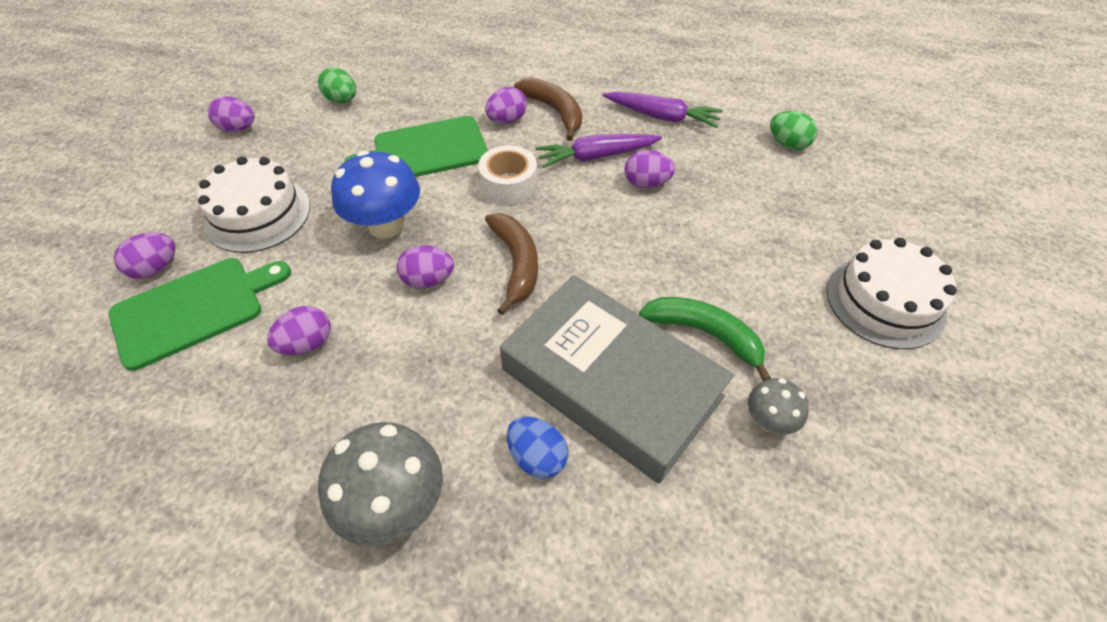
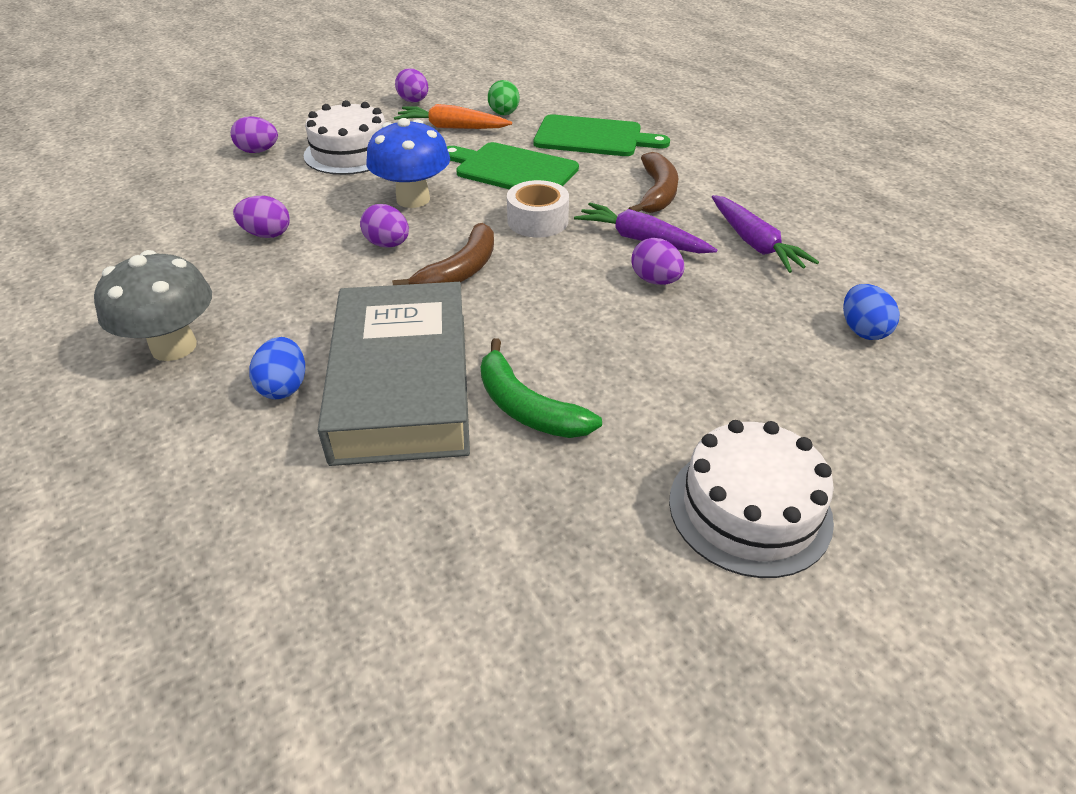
camera: 45 degrees right, 10 degrees down
green cutting board [109,258,291,371] -> green cutting board moved to [534,114,670,156]
purple egg [485,87,527,124] -> none
green banana [639,297,771,381] -> green banana turned 150 degrees clockwise [481,338,602,438]
grey mushroom [748,378,809,434] -> none
green egg [770,111,817,150] -> blue egg [843,284,900,340]
none -> orange carrot [394,104,512,129]

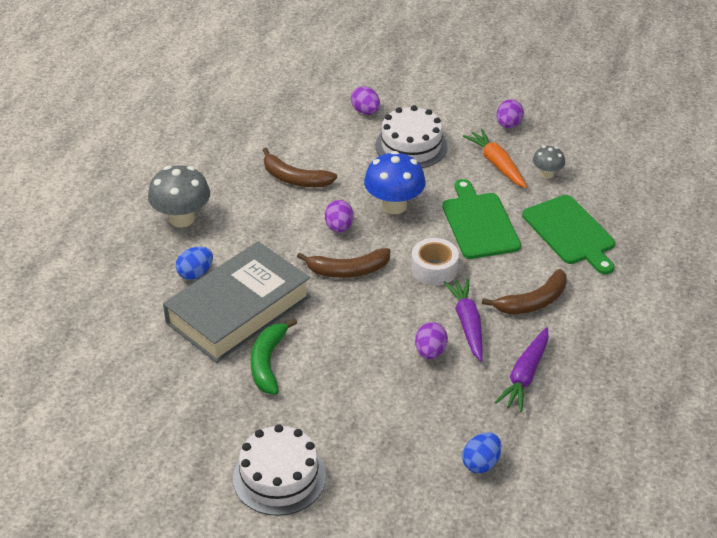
camera: 50 degrees right, 0 degrees up
purple egg [233,196,290,238] -> brown banana [263,148,337,187]
green egg [488,80,519,115] -> grey mushroom [533,146,565,179]

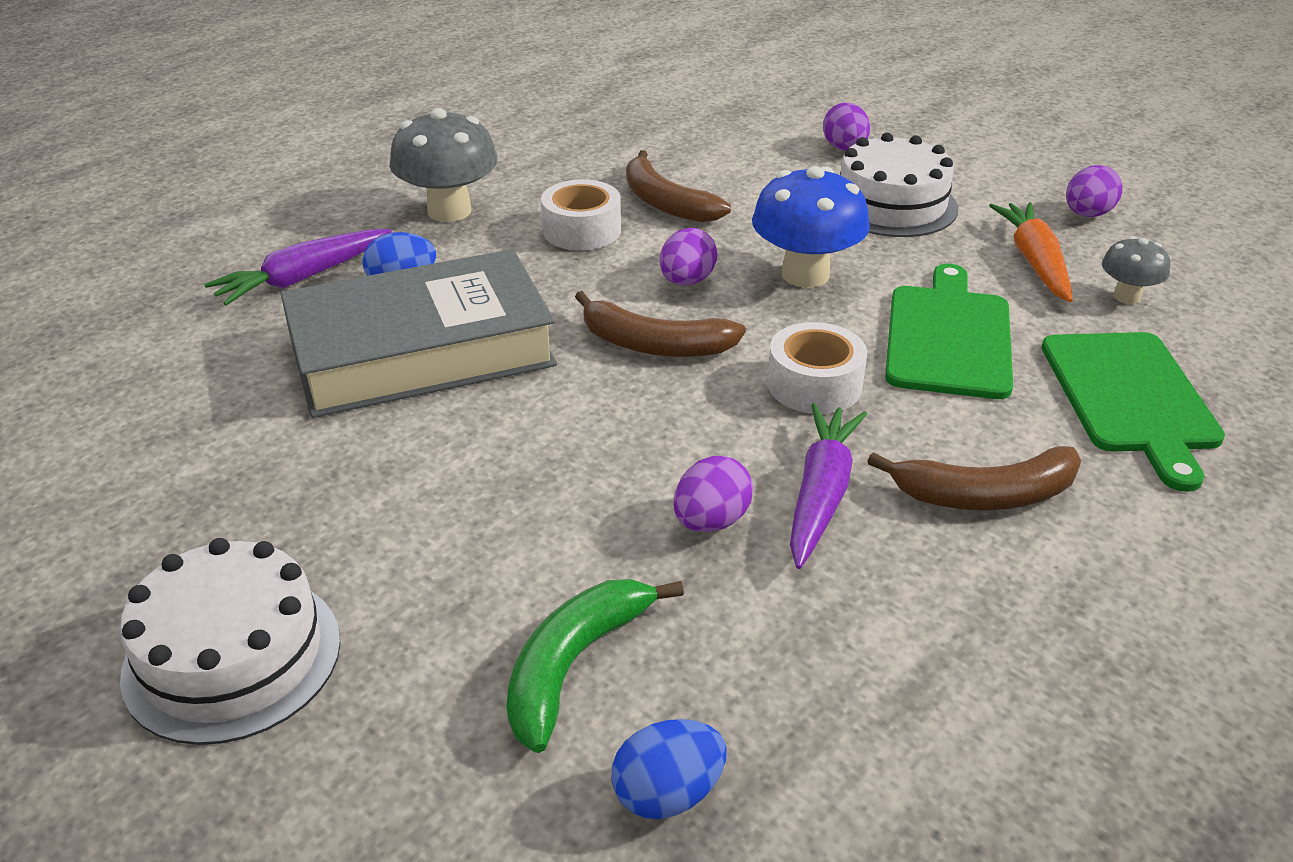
camera: 25 degrees right, 5 degrees down
green banana [250,318,297,394] -> green banana moved to [507,579,684,753]
purple carrot [495,327,549,412] -> purple carrot moved to [204,229,392,306]
none -> white tape [541,180,621,250]

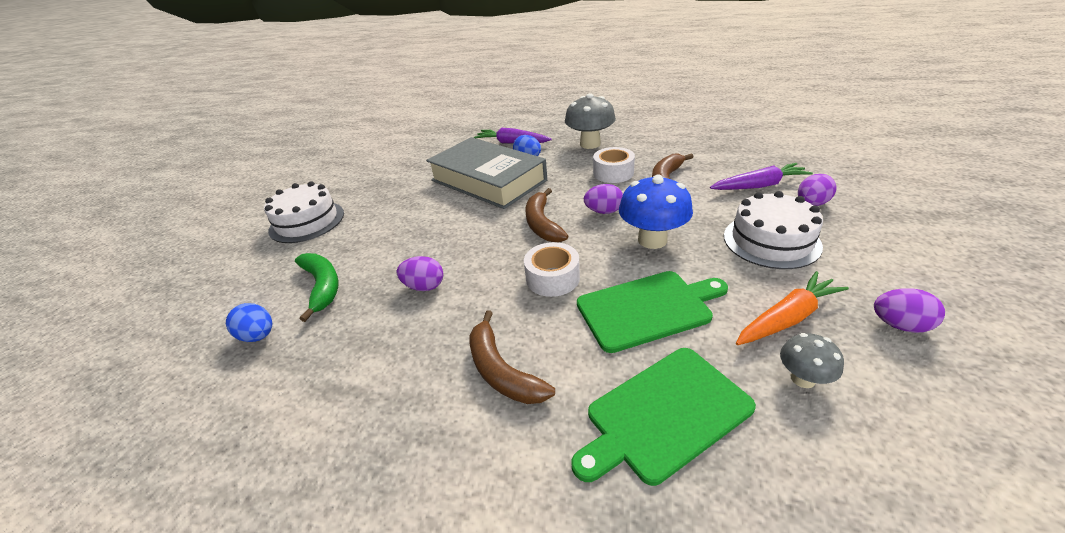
camera: 65 degrees right, 0 degrees up
green banana [507,579,684,753] -> green banana turned 60 degrees clockwise [295,253,339,322]
purple carrot [790,403,867,569] -> purple carrot moved to [710,163,813,190]

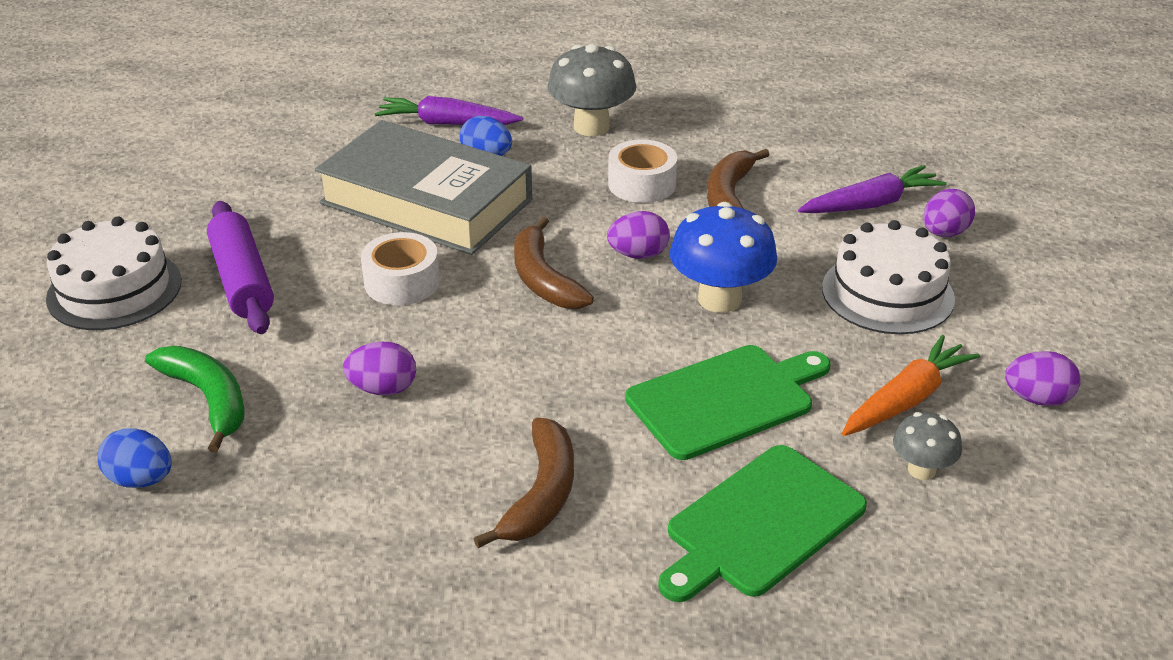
camera: 15 degrees left, 0 degrees up
brown banana [469,310,555,404] -> brown banana turned 120 degrees counterclockwise [474,417,574,548]
white tape [524,242,580,297] -> white tape moved to [361,232,440,305]
none -> purple rolling pin [207,201,274,334]

